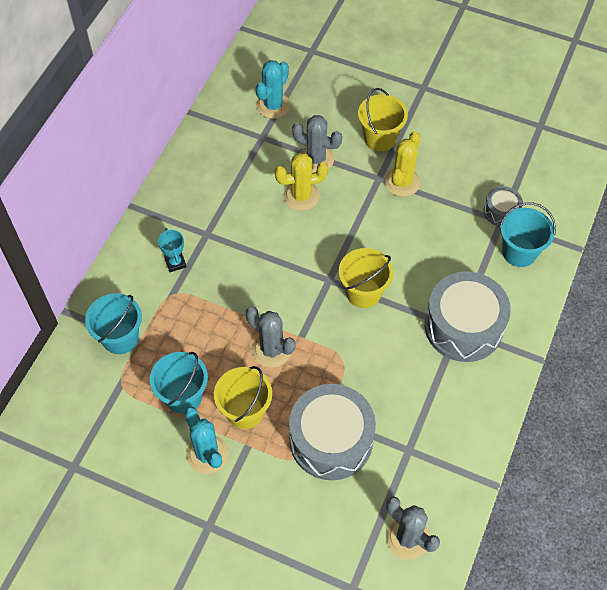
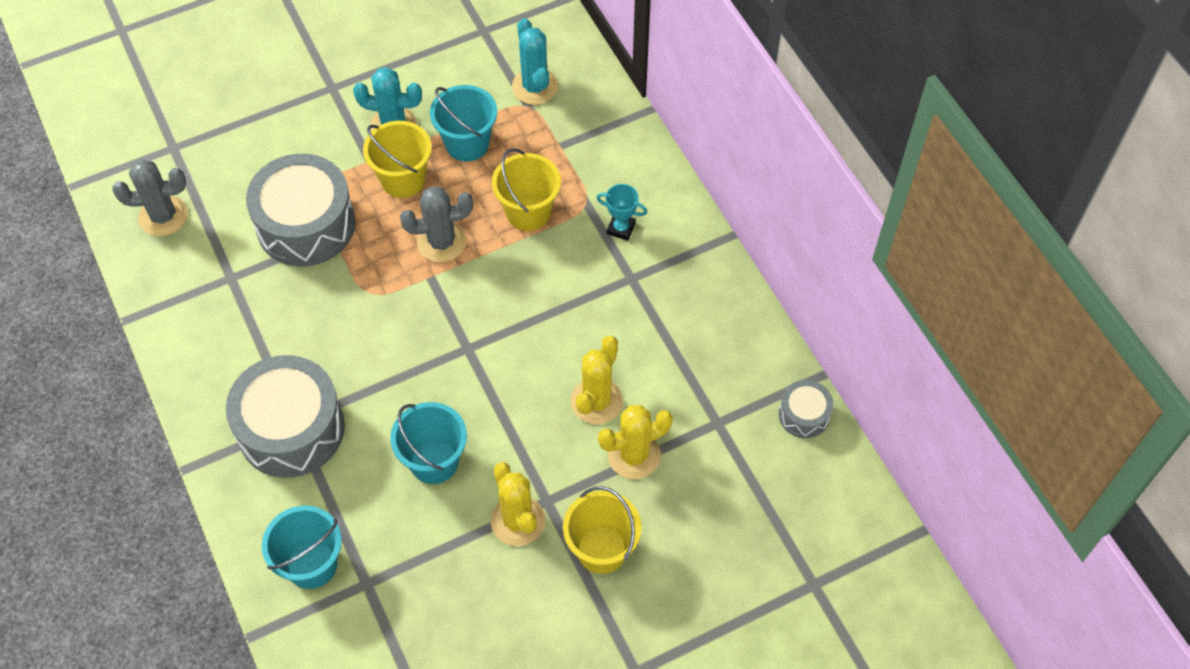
camera: 130 degrees right, 0 degrees up
turquoise bucket [85,293,142,354] -> turquoise bucket moved to [390,402,467,484]
turquoise cactus [256,60,291,119] -> turquoise cactus moved to [512,18,558,105]
grey cactus [292,115,342,173] -> yellow cactus [598,405,673,479]
yellow bucket [338,248,393,308] -> yellow bucket moved to [492,148,561,231]
grey drum [484,186,523,226] -> grey drum moved to [779,380,834,438]

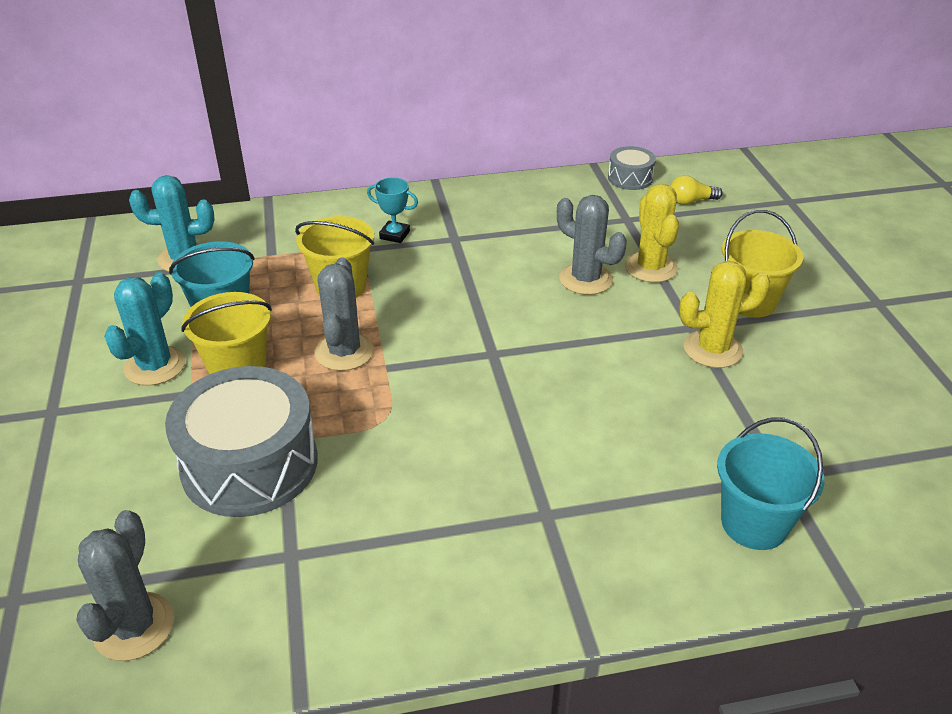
camera: 75 degrees left, 20 degrees down
grey drum [226,355,345,478] -> none
turquoise bucket [390,402,467,484] -> none
yellow cactus [571,336,623,424] -> grey cactus [557,195,627,295]
turquoise trophy [597,184,647,241] -> turquoise trophy turned 75 degrees clockwise [367,177,418,243]
none -> yellow light bulb [670,175,723,205]

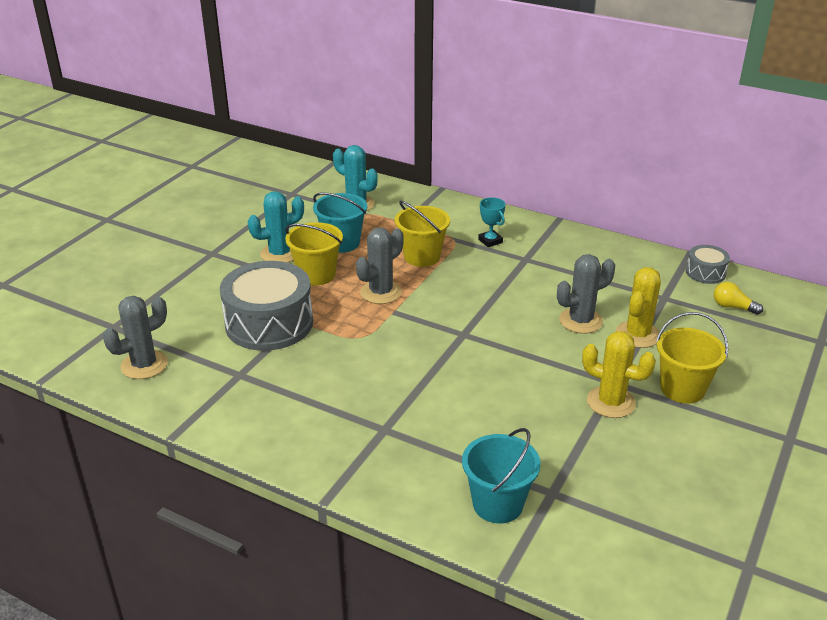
camera: 40 degrees right, 5 degrees down
grey cactus [557,195,627,295] -> grey cactus turned 75 degrees clockwise [557,254,615,334]

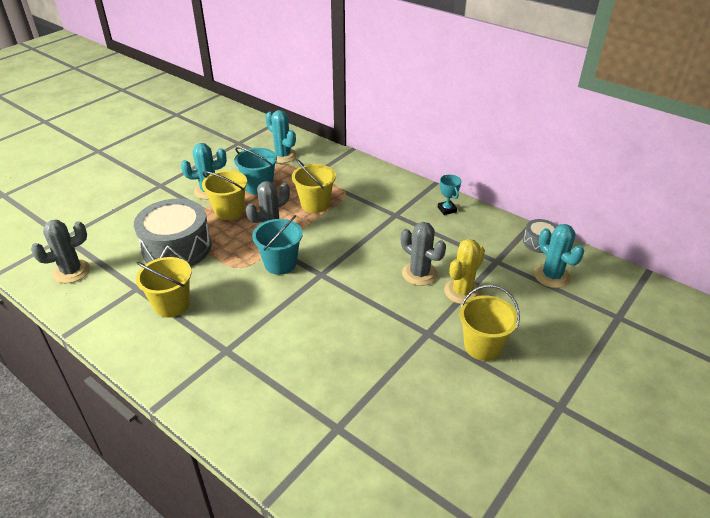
camera: 10 degrees right, 5 degrees up
turquoise bucket [462,428,541,524] -> turquoise bucket moved to [252,215,303,275]
turquoise trophy [478,197,506,247] -> turquoise trophy moved to [438,175,461,215]
grey cactus [557,254,615,334] -> grey cactus turned 60 degrees clockwise [401,222,446,286]
yellow cactus [582,331,656,418] -> none
yellow light bulb [714,282,763,315] -> turquoise cactus [534,224,584,288]
none -> yellow bucket [136,257,192,318]

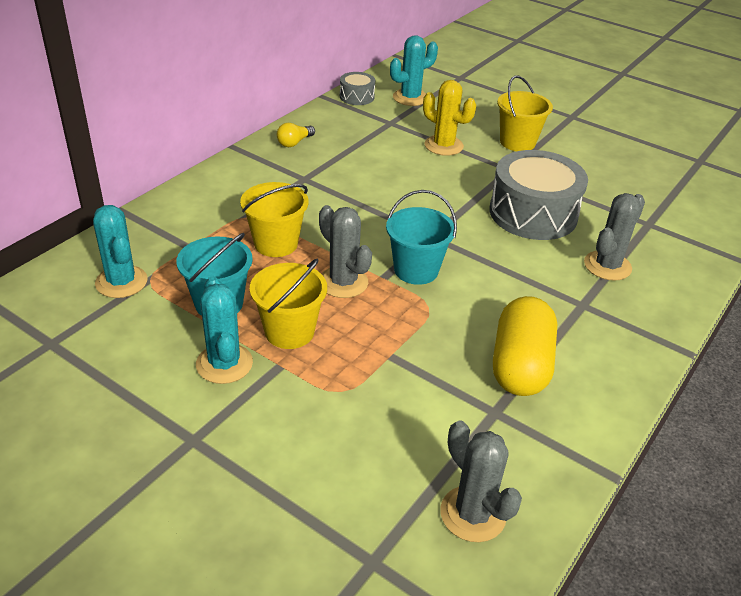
camera: 95 degrees left, 0 degrees up
grey drum [134,199,212,267] -> grey drum moved to [489,150,588,240]
yellow bucket [136,257,192,318] -> yellow capsule [493,296,557,396]
turquoise cactus [265,110,297,163] -> turquoise cactus turned 75 degrees counterclockwise [93,205,148,298]
grey cactus [401,222,446,286] -> grey cactus moved to [584,193,645,281]
turquoise trophy [438,175,461,215] -> yellow light bulb [277,123,315,147]

